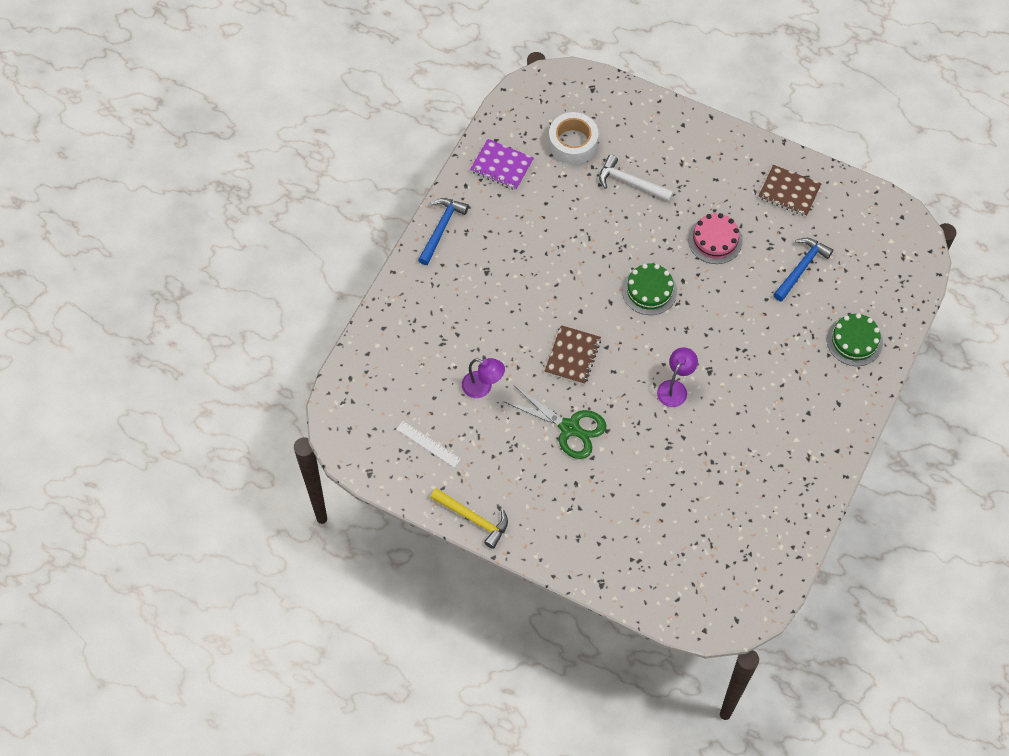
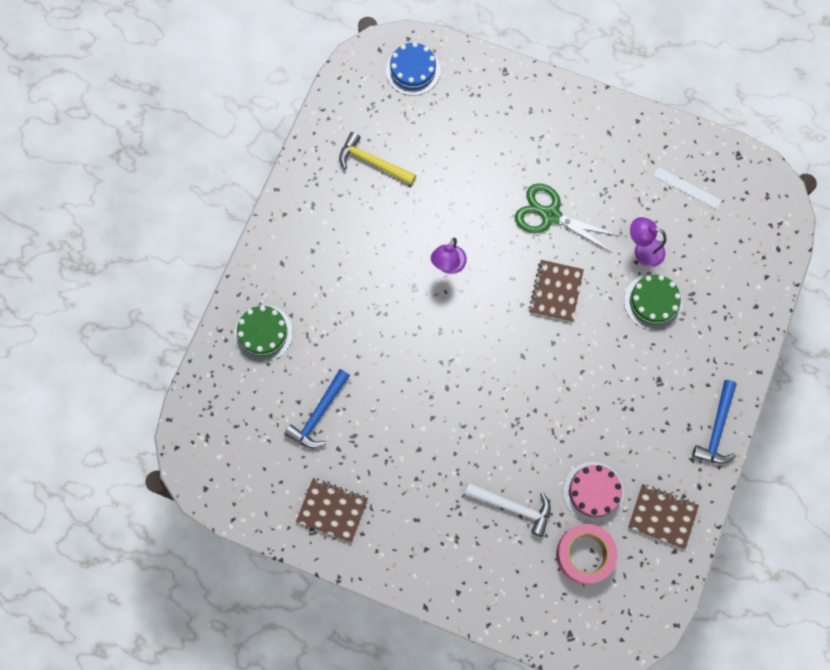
camera: 175 degrees right, 10 degrees up
yellow hammer [430,488,508,549] -> yellow hammer moved to [339,132,416,185]
purple notebook [470,139,534,190] -> brown notebook [628,484,699,549]
white tape [549,112,598,165] -> pink tape [556,524,618,584]
green cake [622,264,677,315] -> green cake moved to [624,274,683,330]
pink cake [688,213,743,264] -> pink cake moved to [563,462,625,523]
none -> blue cake [386,42,441,96]

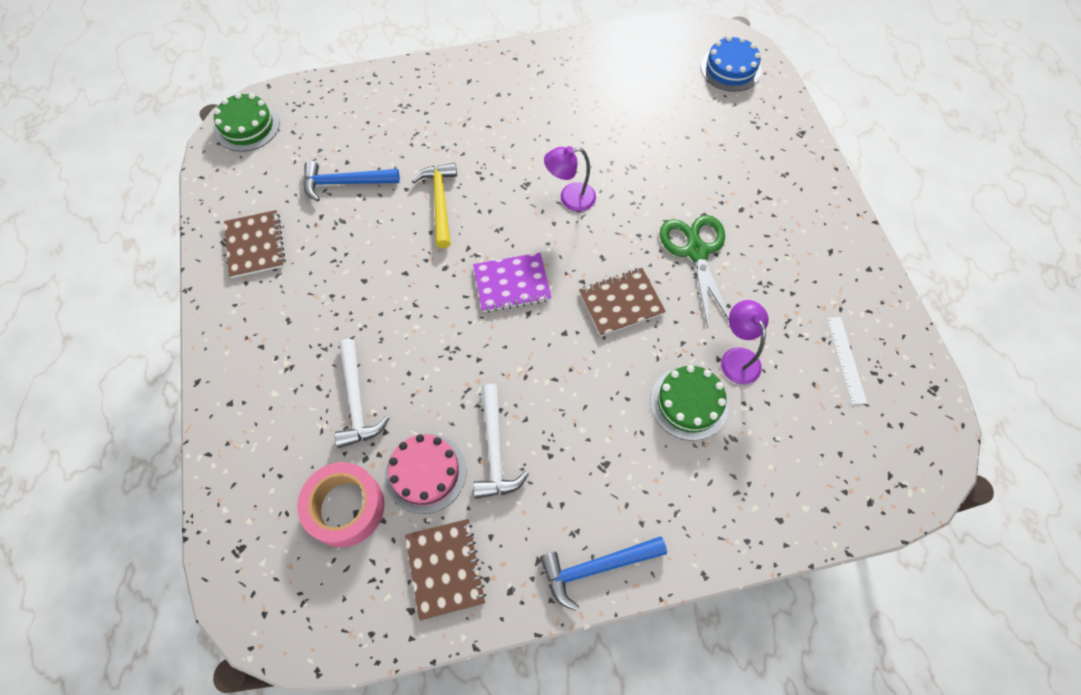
camera: 55 degrees right, 10 degrees down
green cake [234,305,293,362] -> green cake moved to [214,93,280,152]
yellow hammer [339,132,416,185] -> yellow hammer moved to [412,163,457,248]
none -> purple notebook [473,253,551,312]
none -> white hammer [473,384,529,499]

